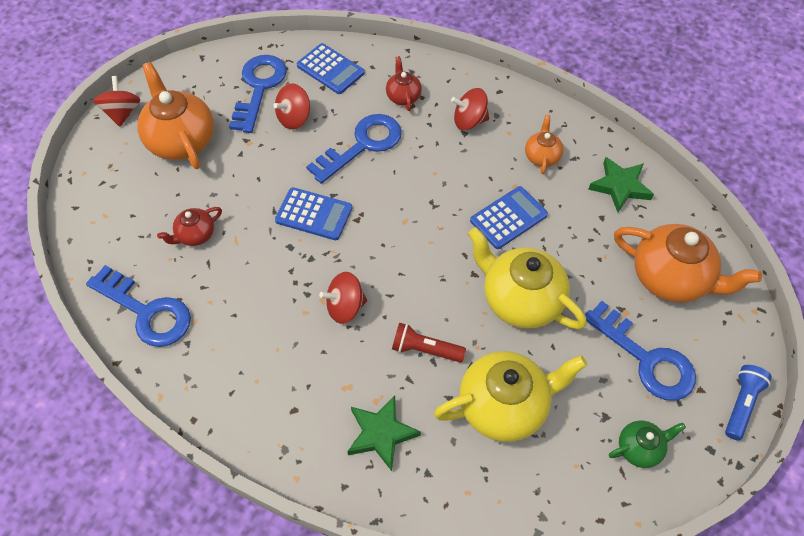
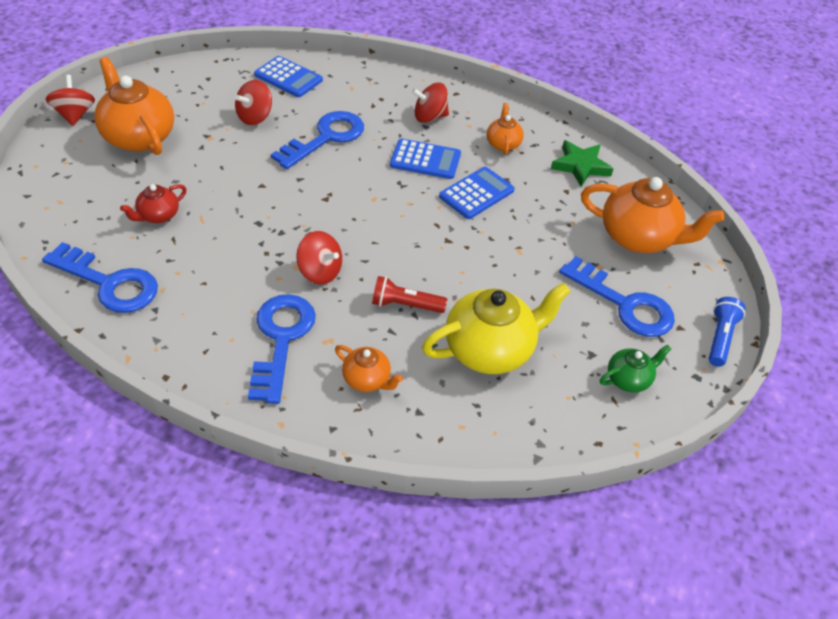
camera: 10 degrees left, 10 degrees down
blue key [229,55,287,133] -> blue key moved to [248,294,316,404]
blue calculator [275,187,352,240] -> blue calculator moved to [390,139,461,179]
red spinning top [319,272,367,324] -> red spinning top turned 120 degrees counterclockwise [296,231,342,285]
green star [347,395,421,471] -> orange teapot [335,345,403,392]
red teapot [386,56,422,111] -> none
yellow teapot [468,227,587,330] -> none

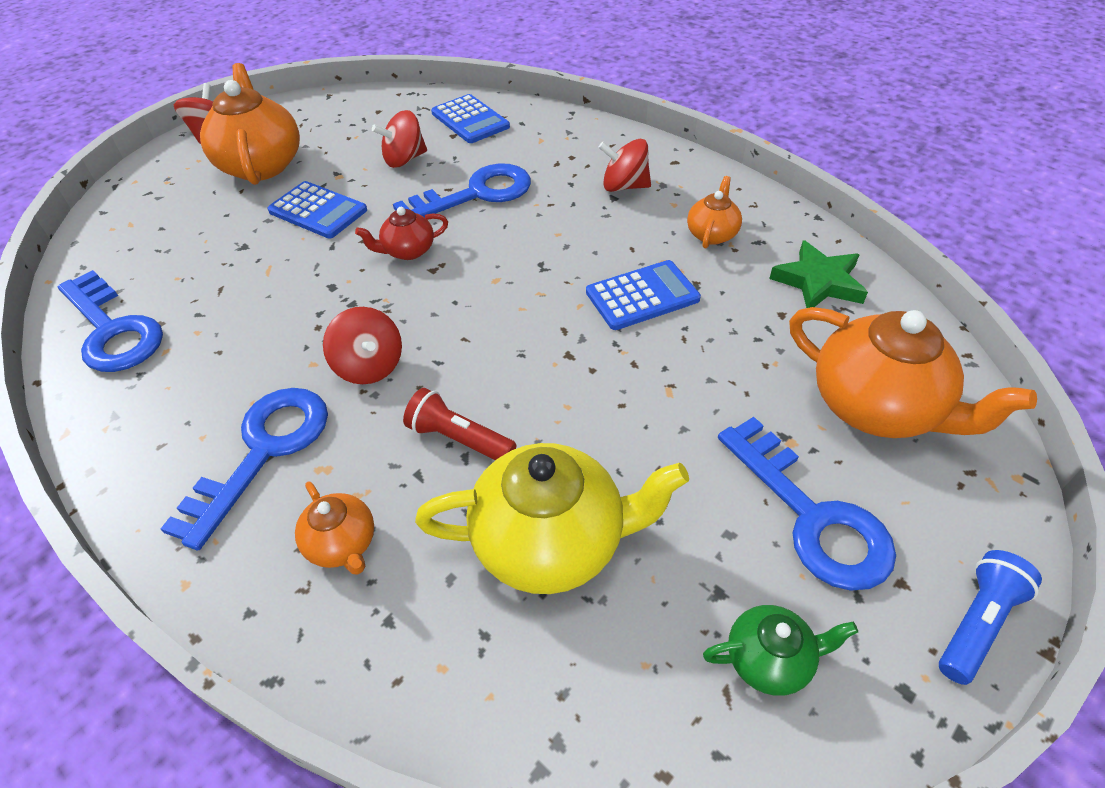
camera: 25 degrees right, 0 degrees up
red teapot [120,184,187,223] -> red teapot moved to [355,207,448,260]
blue calculator [390,139,461,179] -> blue calculator moved to [267,181,367,238]

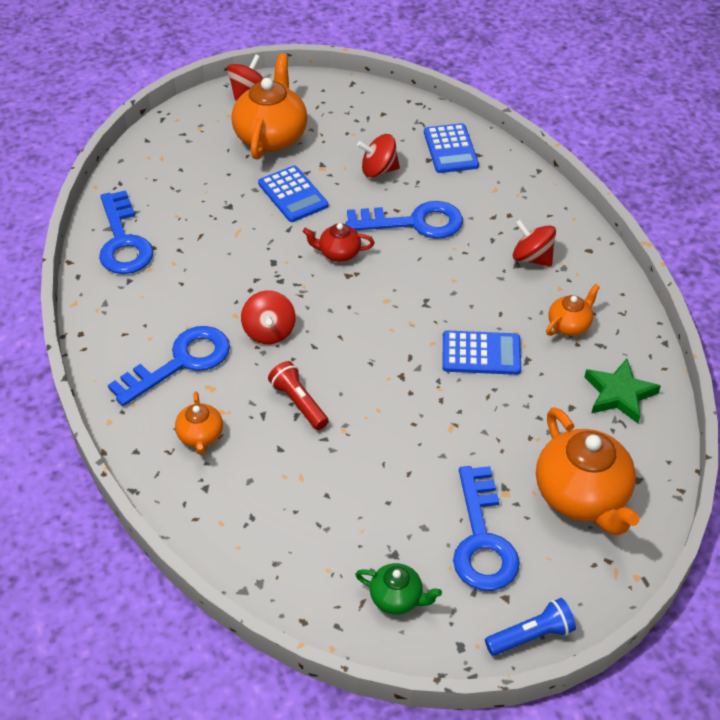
camera: 25 degrees right, 0 degrees up
yellow teapot [415,443,689,594] -> none

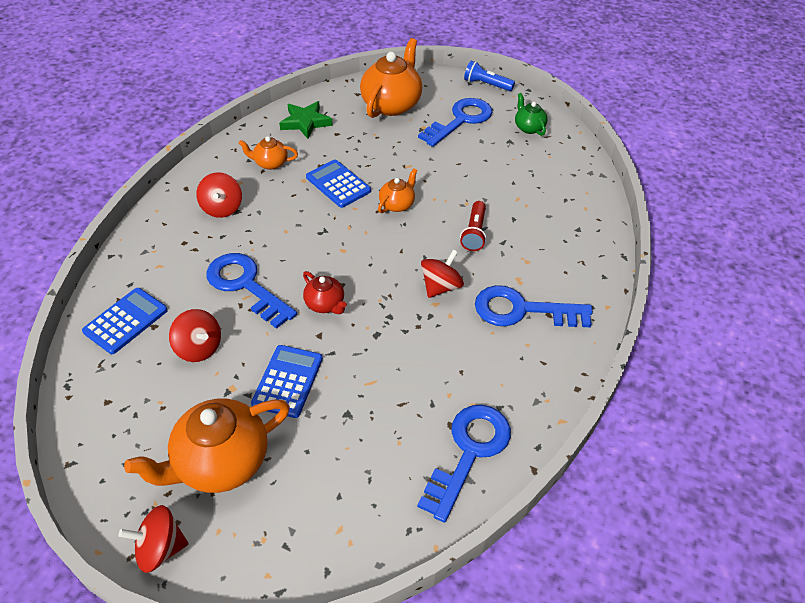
camera: 135 degrees left, 0 degrees up
orange teapot [175,391,223,455] -> orange teapot moved to [378,168,418,213]

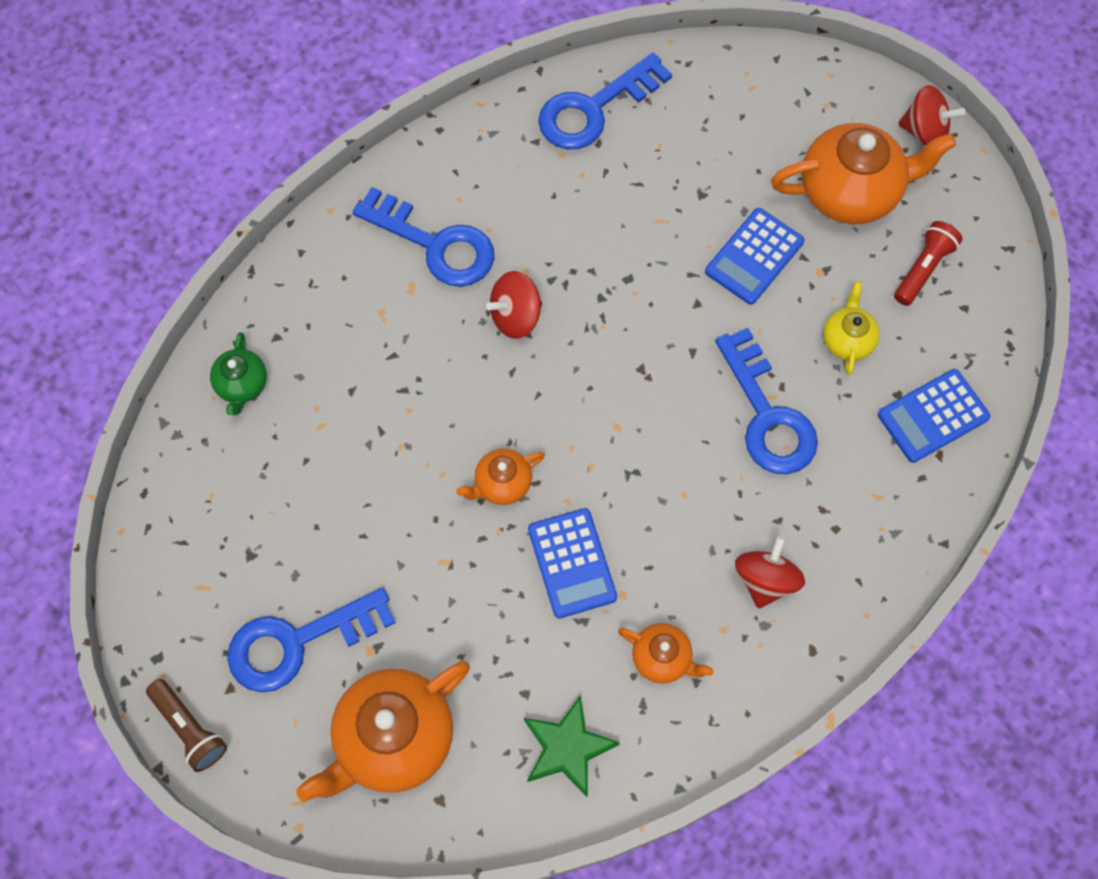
camera: 155 degrees left, 20 degrees up
red spinning top [169,309,221,362] -> yellow teapot [823,282,880,375]
red teapot [303,271,347,314] -> none
red flashlight [460,201,486,251] -> red flashlight moved to [894,221,962,306]
blue flashlight [464,61,515,91] -> brown flashlight [146,679,227,772]
green teapot [515,93,548,136] -> green teapot moved to [210,332,267,415]

